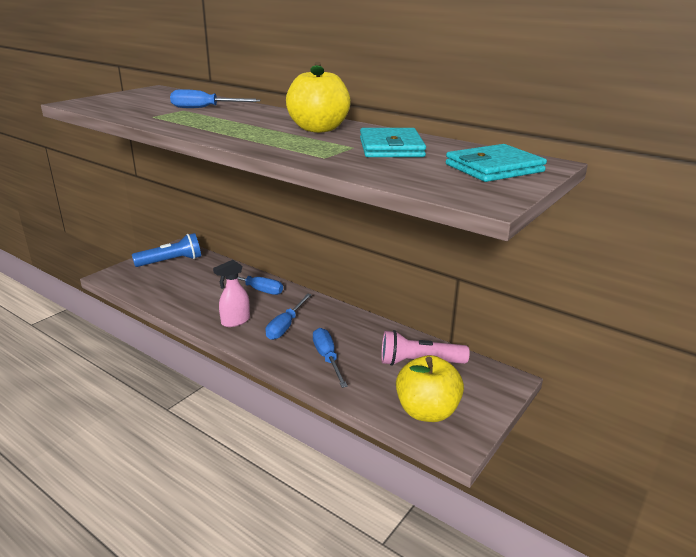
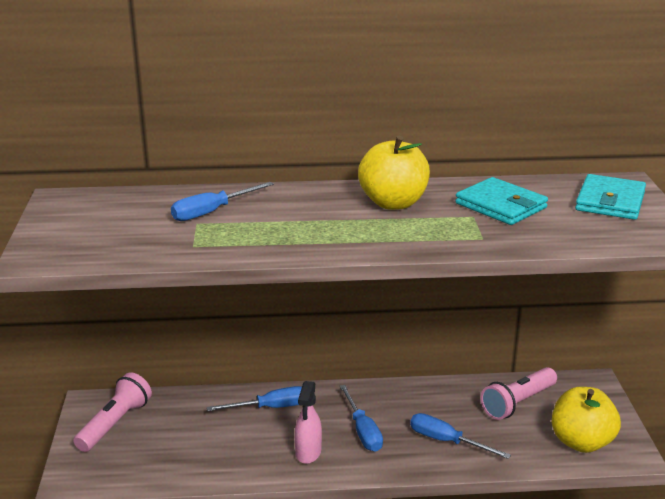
camera: 40 degrees left, 0 degrees up
blue flashlight [132,233,201,267] -> pink flashlight [73,372,152,452]

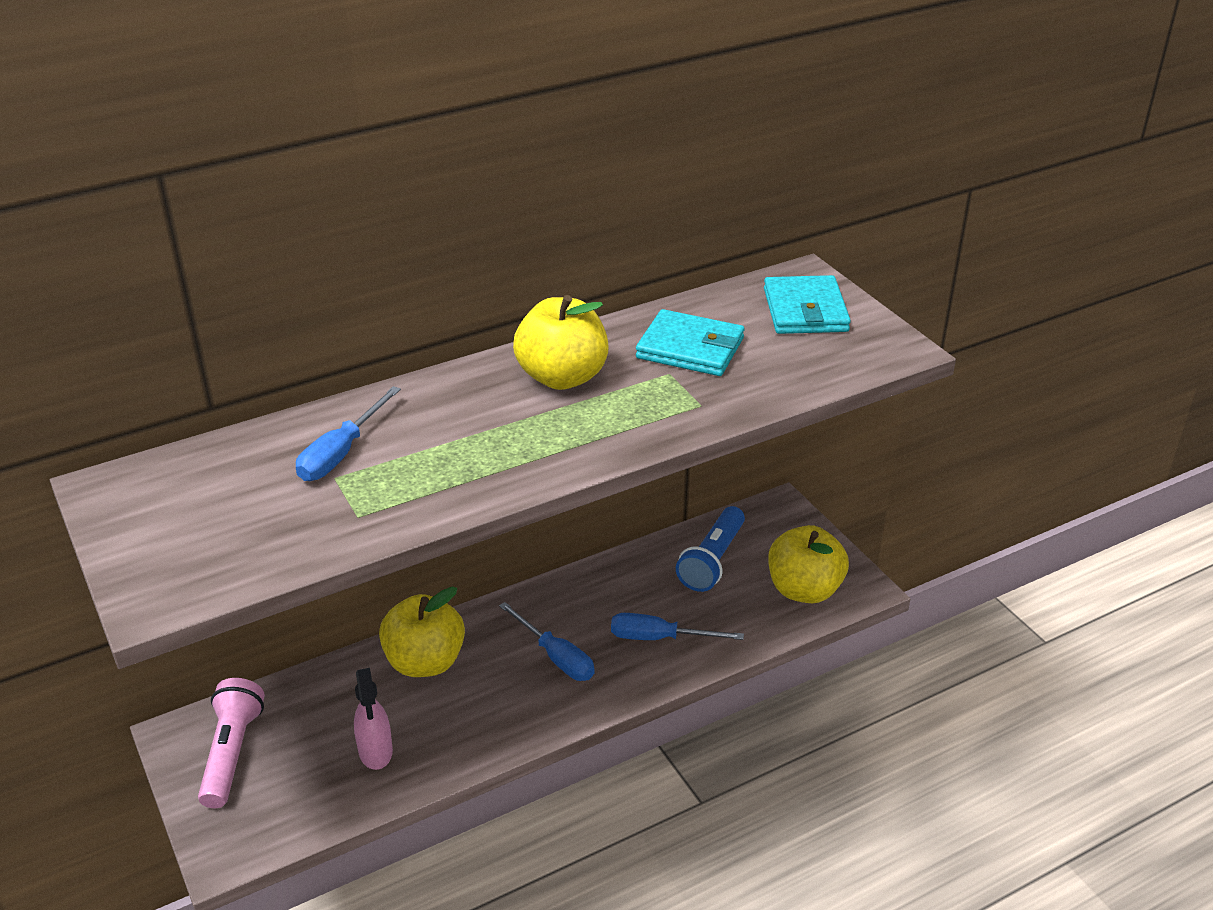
camera: 25 degrees left, 10 degrees up
blue screwdriver [207,386,302,411] -> yellow apple [379,587,465,677]
pink spray bottle [295,381,322,464] -> pink spray bottle moved to [354,668,393,770]
pink flashlight [481,367,557,420] -> blue flashlight [676,506,745,592]

